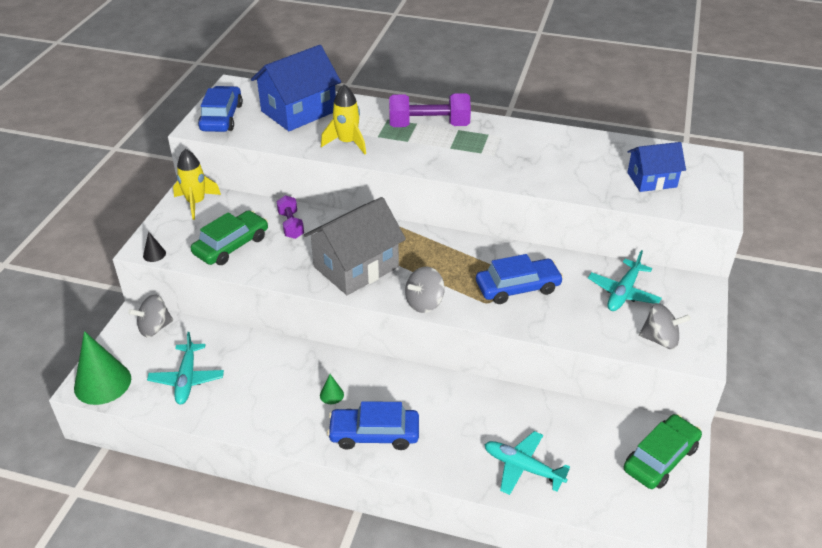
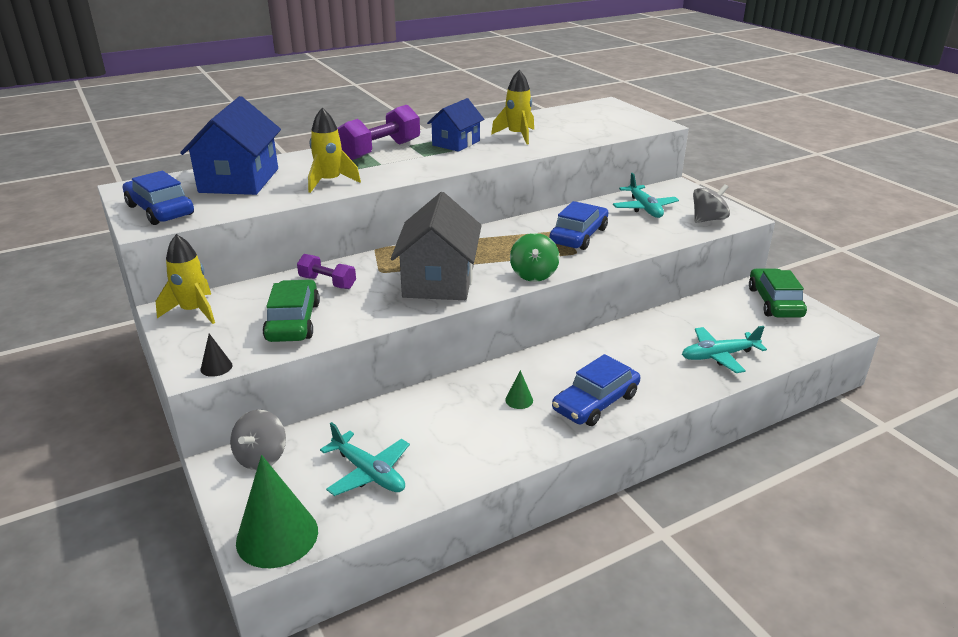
camera: 45 degrees left, 10 degrees down
grey spinning top [405,266,445,313] -> green spinning top [510,233,560,282]
blue house [627,142,686,192] -> blue house moved to [427,98,484,152]
none -> yellow rocket [491,70,534,145]

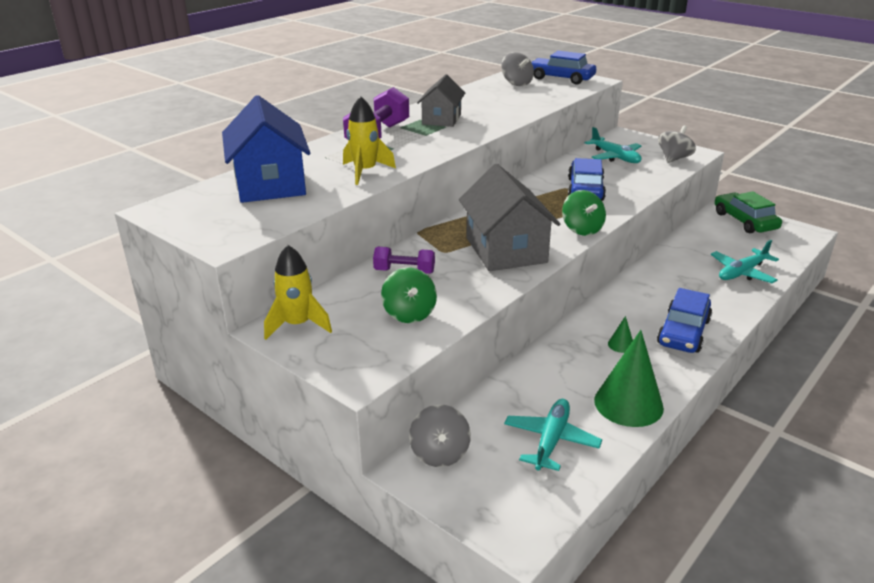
camera: 20 degrees left, 0 degrees up
blue car [123,171,194,225] -> blue car moved to [531,51,596,85]
black cone [201,334,232,377] -> none
green cone [236,455,318,568] -> green cone moved to [594,330,664,427]
green car [263,280,320,342] -> green spinning top [381,267,437,323]
turquoise plane [320,422,410,496] -> turquoise plane turned 90 degrees counterclockwise [504,399,602,471]
blue house [427,98,484,152] -> grey house [417,74,465,127]
yellow rocket [491,70,534,145] -> none
none -> grey spinning top [501,52,534,86]

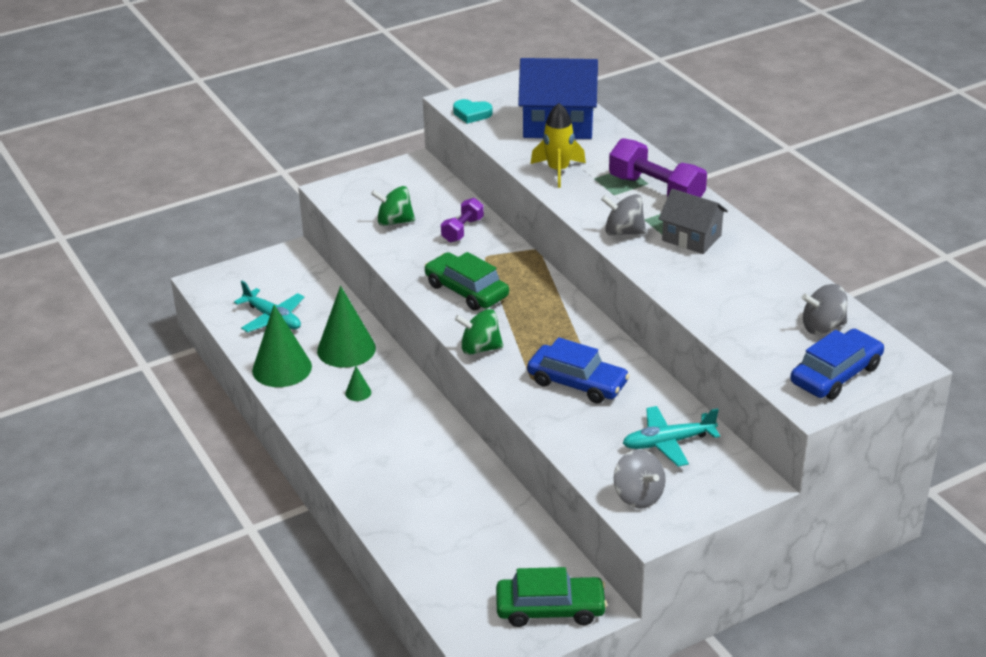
camera: 110 degrees right, 5 degrees up
yellow rocket [264,245,332,340] -> none
grey spinning top [409,404,471,467] -> grey spinning top moved to [601,194,646,236]
grey house [459,164,560,271] -> green car [425,252,509,311]
blue car [657,288,712,353] -> none
turquoise plane [711,240,779,283] -> none
none -> green cone [317,286,376,368]
none -> turquoise heart [453,99,492,124]

